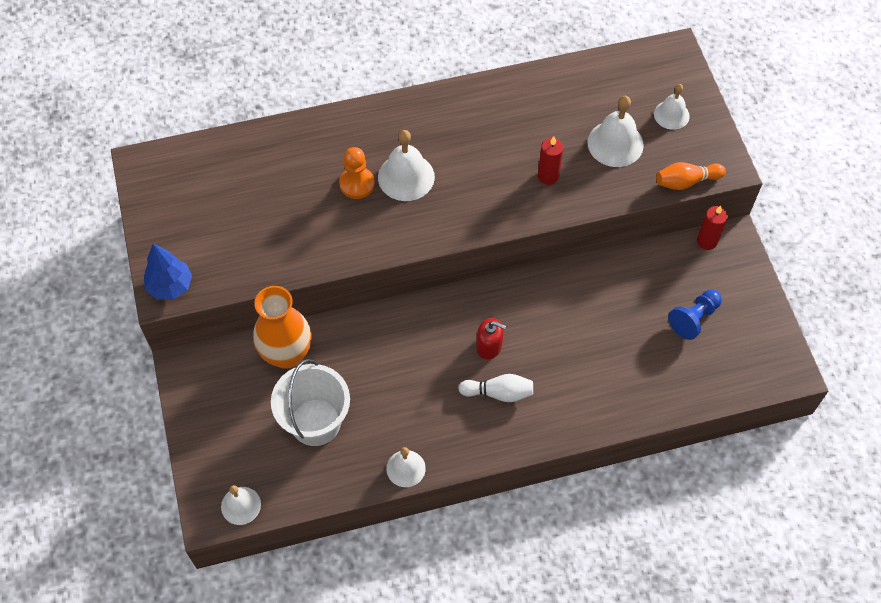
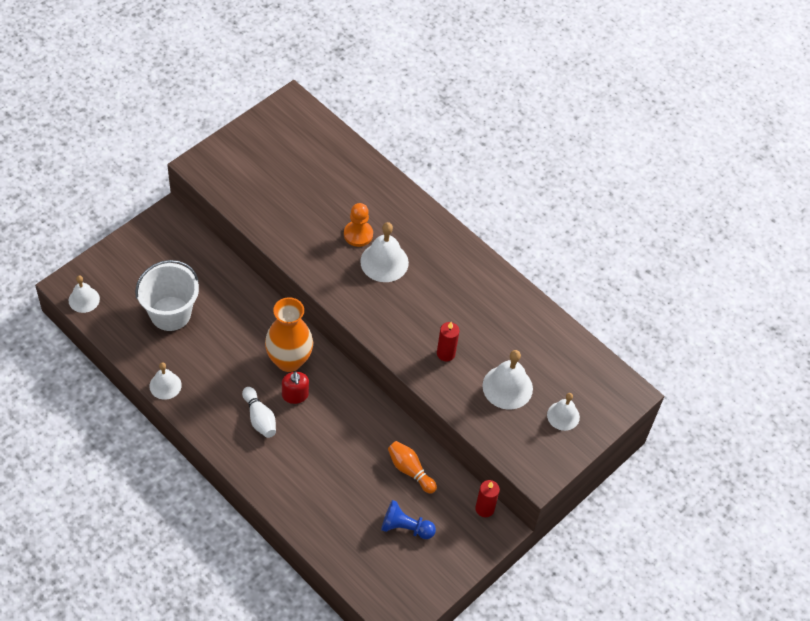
camera: 55 degrees right, 5 degrees down
blue tree [144,244,192,300] -> none
orange vase [253,286,312,369] -> orange vase moved to [265,297,313,372]
orange bowling pin [656,162,726,190] -> orange bowling pin moved to [388,441,437,494]

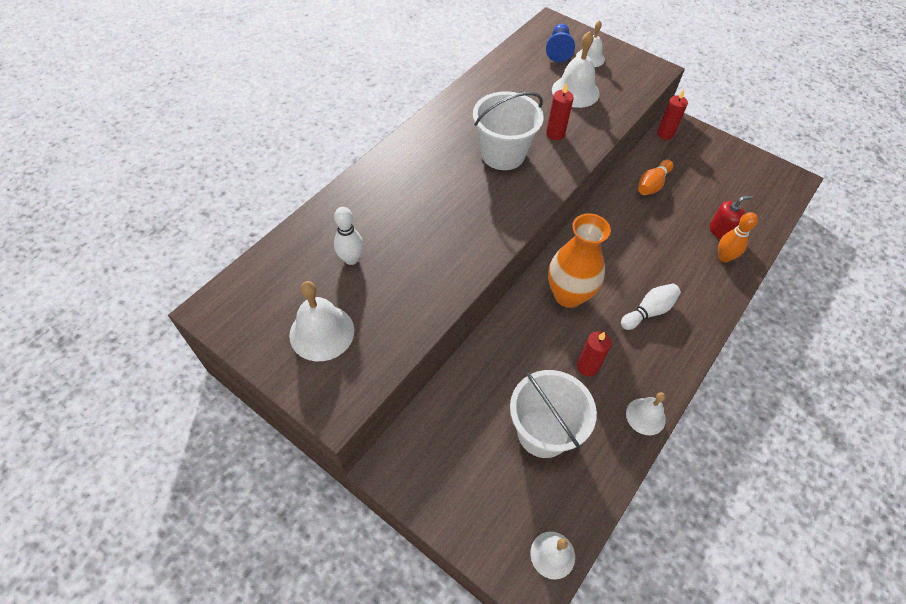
camera: 95 degrees left, 0 degrees up
red soap dispenser [282,372,309,404] -> red soap dispenser moved to [710,195,753,239]
orange pawn [344,203,373,247] -> none
white bell [360,222,409,282] -> white bell moved to [289,281,354,361]
blue pawn [381,500,436,539] -> blue pawn moved to [546,23,575,63]
none -> white bowling pin [334,207,364,265]
none -> white bucket [473,91,544,170]
none -> red candle [577,331,612,377]
none -> orange bowling pin [718,212,758,262]

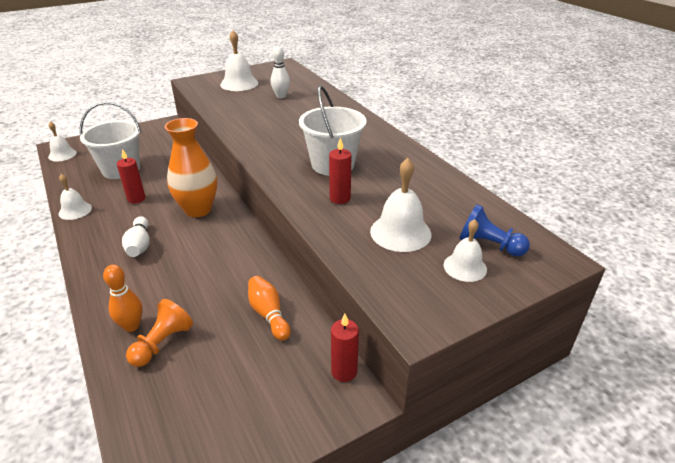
camera: 115 degrees right, 20 degrees down
red soap dispenser [710,195,753,239] -> orange pawn [126,299,193,367]

